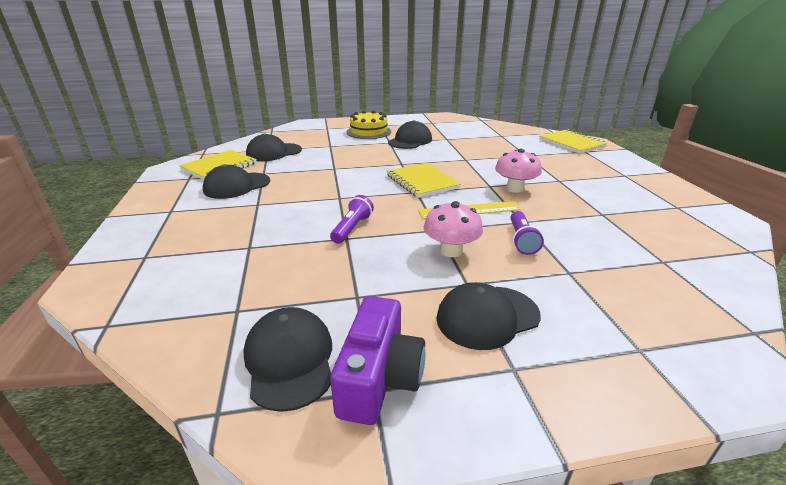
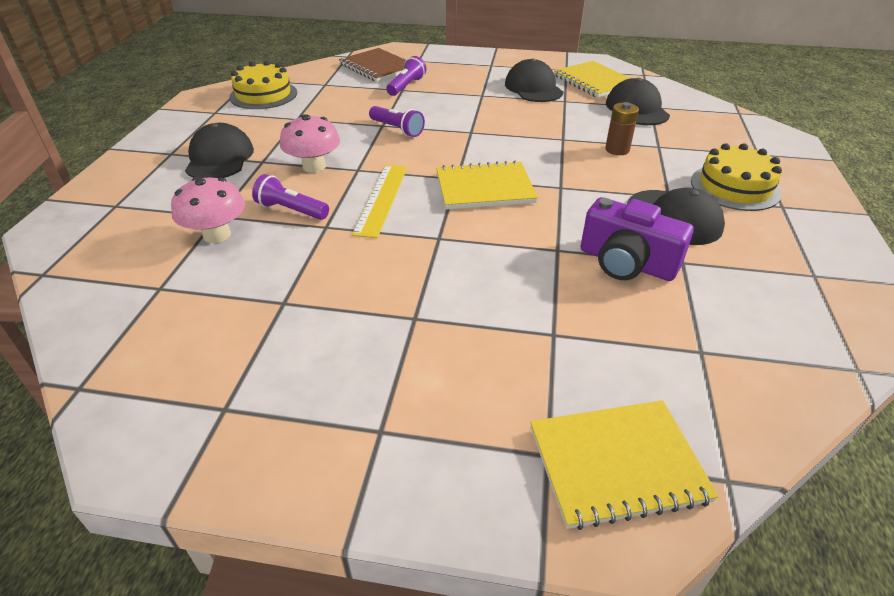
camera: 110 degrees right, 10 degrees up
black cap [243,307,332,412] -> yellow cake [229,61,297,109]
purple camera [330,296,425,425] -> purple camera moved to [580,197,694,281]
pink mushroom [495,149,542,193] -> pink mushroom moved to [171,177,245,243]
none -> brown notebook [339,48,406,82]
none -> purple flashlight [386,56,426,96]
none -> brown battery [605,102,639,155]

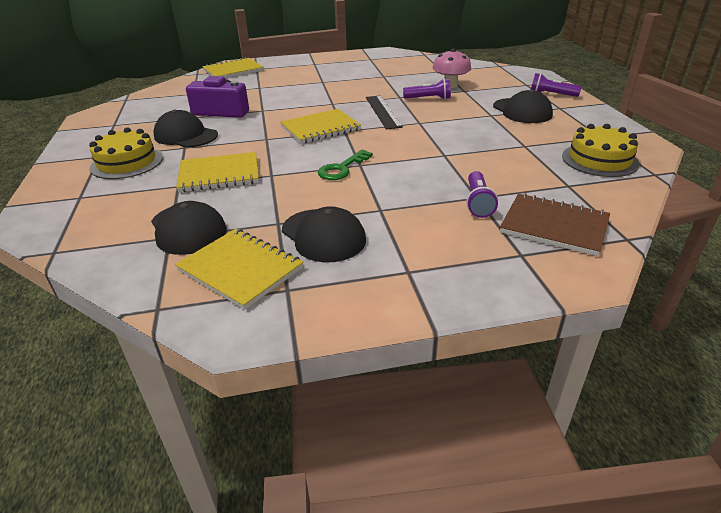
camera: 160 degrees right, 5 degrees down
pink mushroom [280,114,340,173] -> none
yellow ruler [352,165,407,238] -> black ruler [366,95,403,129]
purple flashlight [369,106,425,137] -> purple flashlight moved to [531,73,581,97]
brown battery [605,102,639,155] -> yellow notebook [176,152,259,192]
none -> green key [318,150,373,180]

